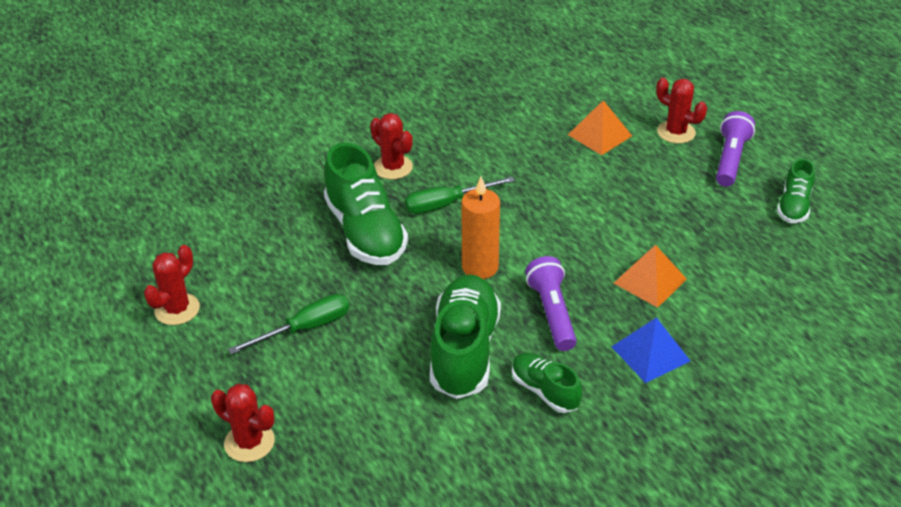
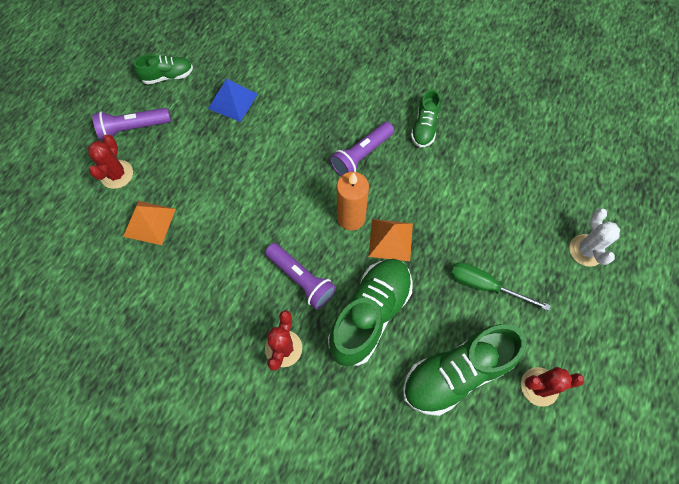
camera: 125 degrees left, 25 degrees up
red cactus [211,384,275,462] -> white cactus [570,208,620,267]
green screwdriver [405,177,515,214] -> purple flashlight [265,243,336,309]
green shoe [430,275,501,399] -> green shoe moved to [403,324,526,416]
blue pyramid [612,317,690,383] -> blue pyramid moved to [208,79,258,122]
orange pyramid [614,245,687,308] -> orange pyramid moved to [368,219,413,261]

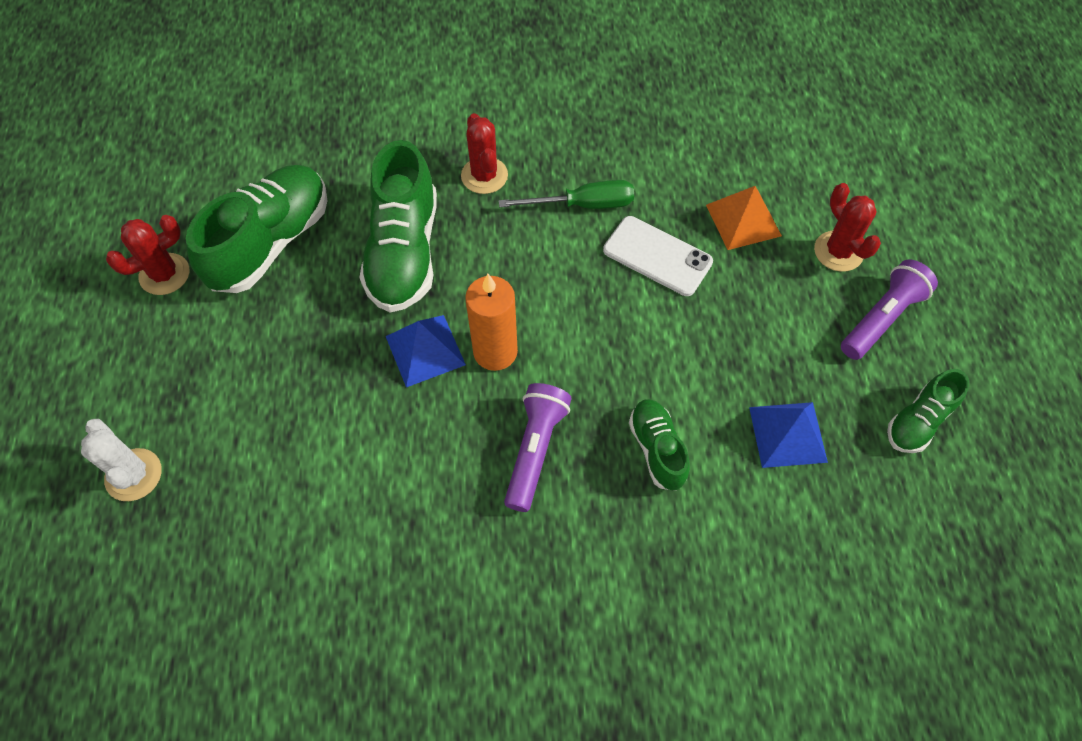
camera: 150 degrees right, 5 degrees down
purple flashlight [265,243,336,309] -> none
orange pyramid [368,219,413,261] -> blue pyramid [386,315,466,387]
green shoe [411,89,441,147] -> green shoe moved to [629,399,690,491]
green screwdriver [451,262,551,311] -> green screwdriver moved to [499,180,634,209]
none -> white phone [603,216,713,296]

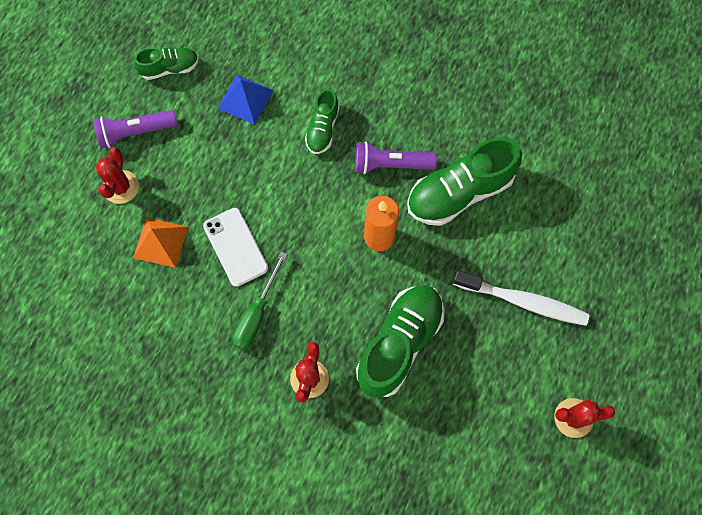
camera: 150 degrees left, 10 degrees up
white cactus [81,419,162,501] -> none
green shoe [186,165,327,293] -> green shoe moved to [407,137,522,226]
blue pyramid [386,315,466,387] -> none
green screwdriver [499,180,634,209] -> green screwdriver turned 90 degrees counterclockwise [232,252,287,350]
purple flashlight [504,383,572,512] -> purple flashlight turned 45 degrees clockwise [355,142,437,174]
none -> white toothbrush [453,270,590,326]

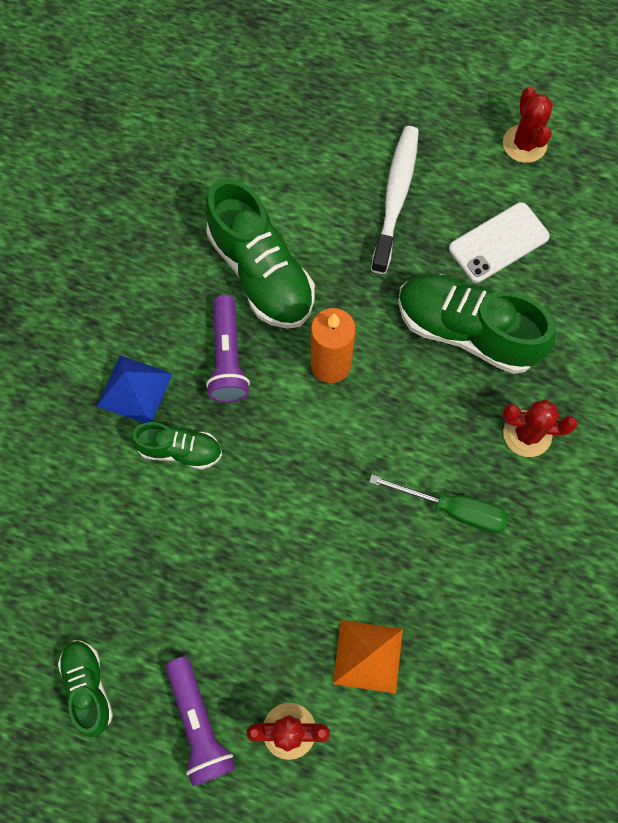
camera: 95 degrees left, 0 degrees up
white phone [203,208,268,287] -> white phone moved to [449,202,550,283]
blue pyramid [217,75,274,125] -> blue pyramid moved to [97,355,172,423]

